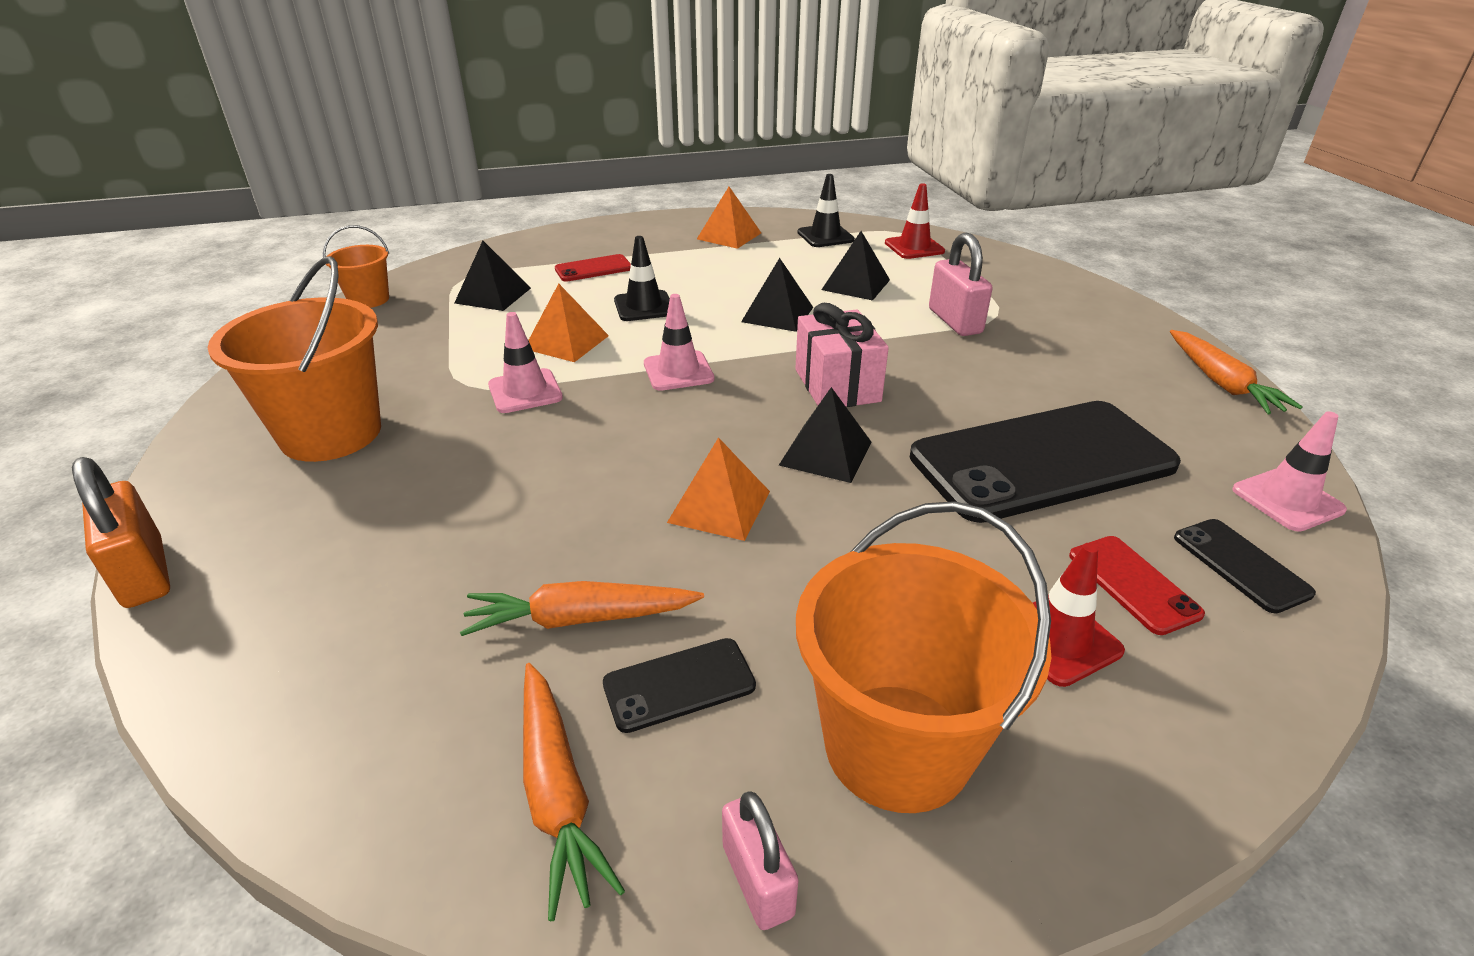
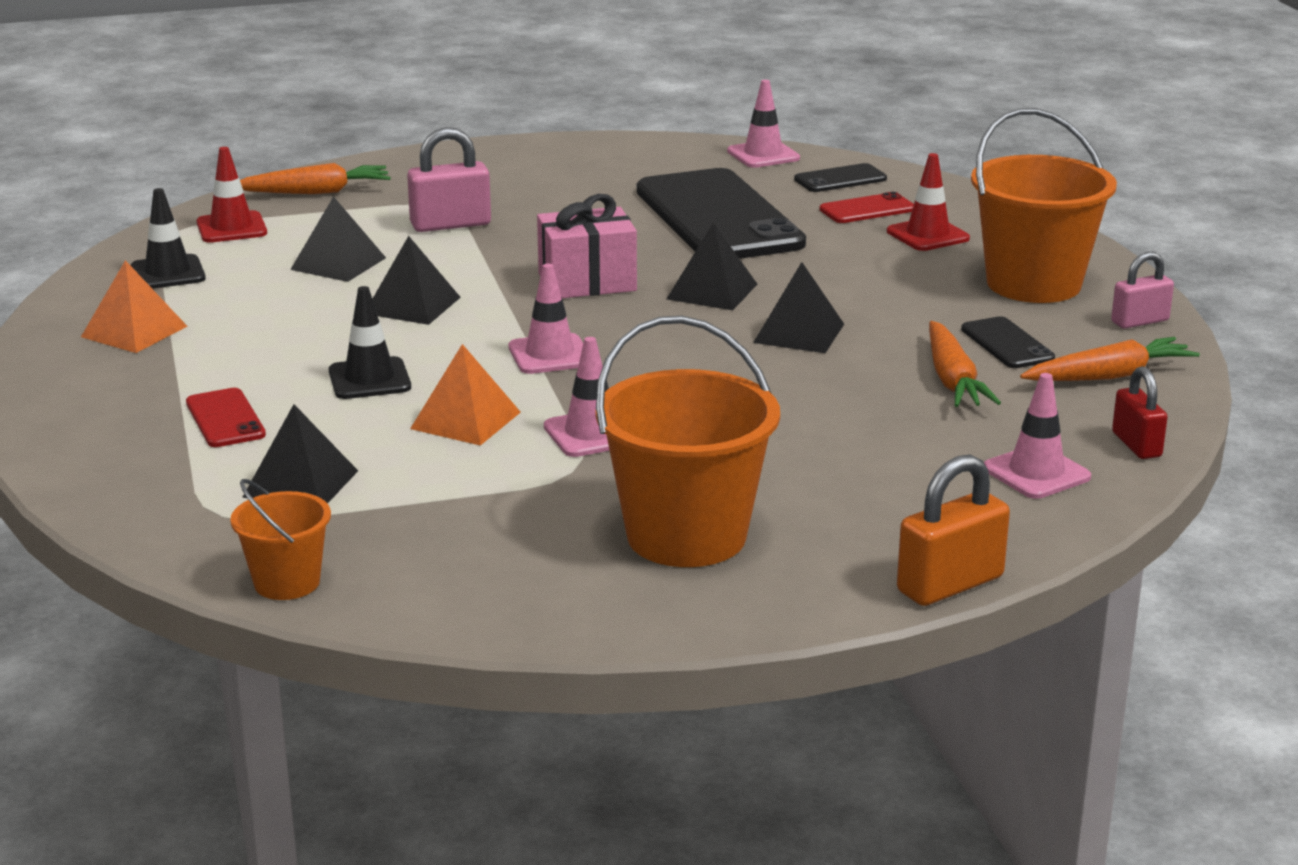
camera: 90 degrees left, 10 degrees down
orange pyramid [667,437,770,541] -> black pyramid [753,262,844,353]
orange carrot [1170,330,1303,414] -> orange carrot moved to [240,163,391,194]
none -> pink traffic cone [984,373,1091,499]
none -> red padlock [1112,366,1168,459]

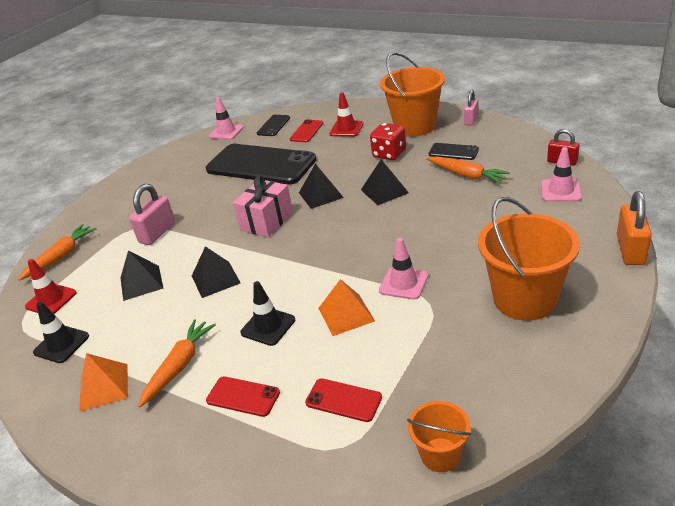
camera: 40 degrees left, 10 degrees up
black pyramid [242,404,358,504] -> red phone [305,378,382,422]
pink traffic cone [508,264,583,374] -> none
orange carrot [1020,337,1200,381] -> orange carrot moved to [138,319,216,407]
none -> red dice [370,123,406,160]

